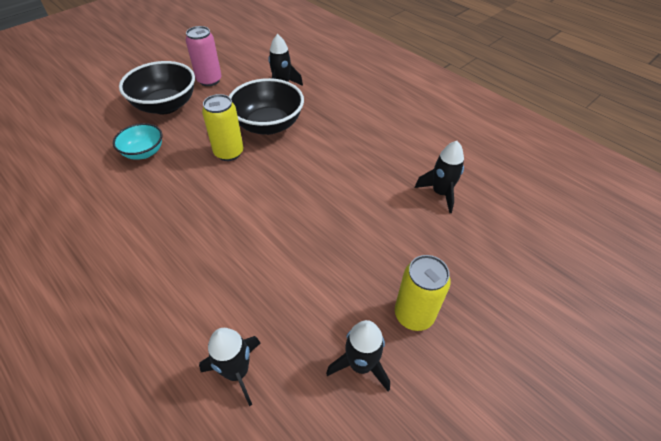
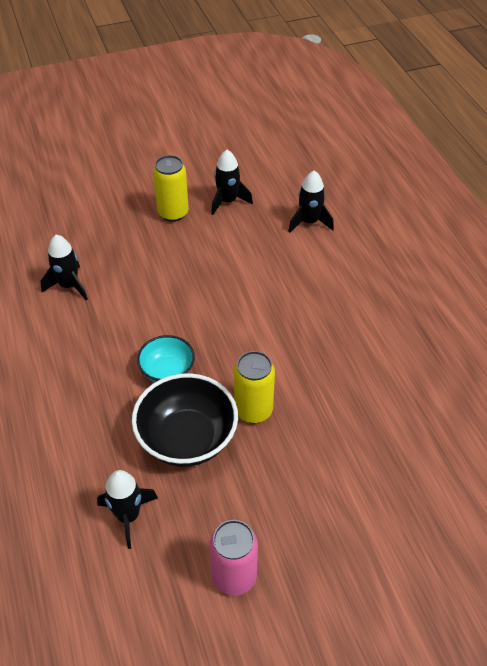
camera: 155 degrees left, 0 degrees up
turquoise bowl [113,123,162,160] -> turquoise bowl moved to [137,335,195,382]
black bowl [119,61,195,114] -> none

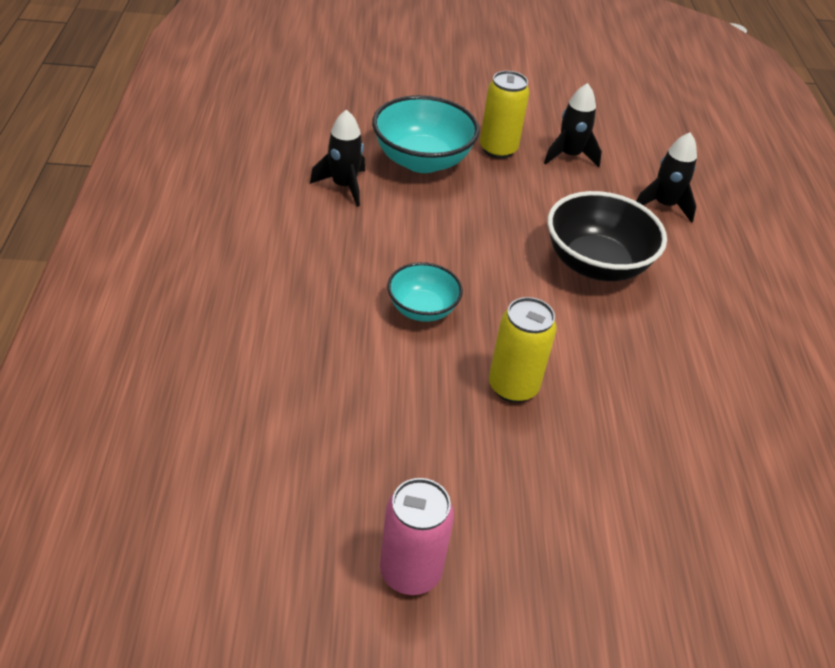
camera: 15 degrees right, 5 degrees down
black rocket [97,470,158,549] -> none
black bowl [132,373,238,467] -> black bowl moved to [547,191,667,281]
none -> turquoise bowl [372,95,480,173]

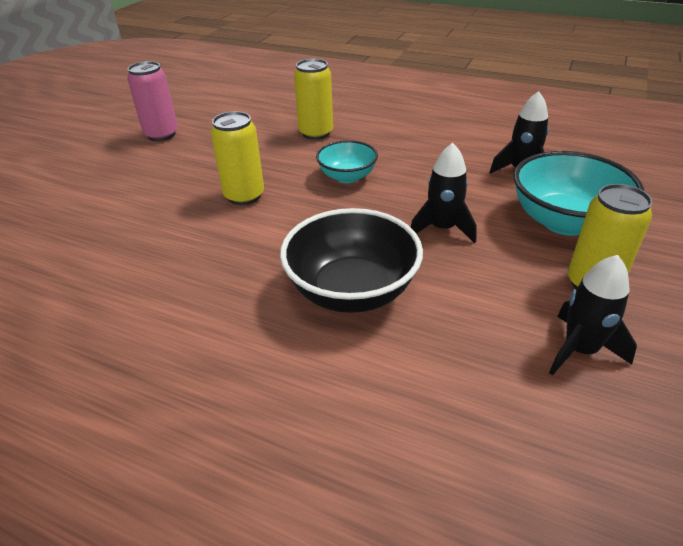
camera: 120 degrees right, 5 degrees down
black rocket [636,132,697,223] -> black rocket moved to [411,143,477,243]
none -> yellow can [294,59,333,140]

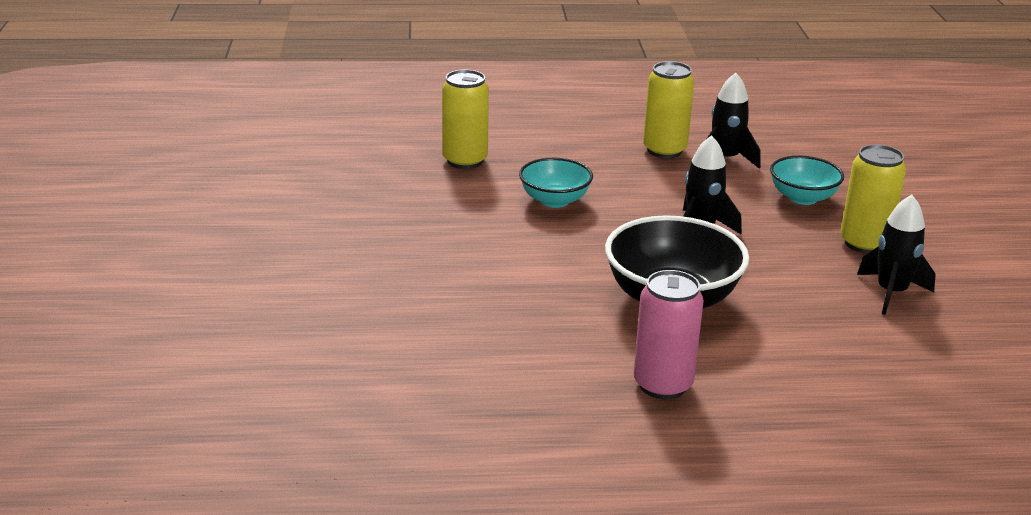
camera: 30 degrees left, 10 degrees down
pink can [127,61,178,141] -> pink can moved to [634,270,704,400]
yellow can [211,111,264,205] -> yellow can moved to [643,61,694,158]
turquoise bowl [514,151,644,236] -> turquoise bowl [770,156,844,205], size x0.59

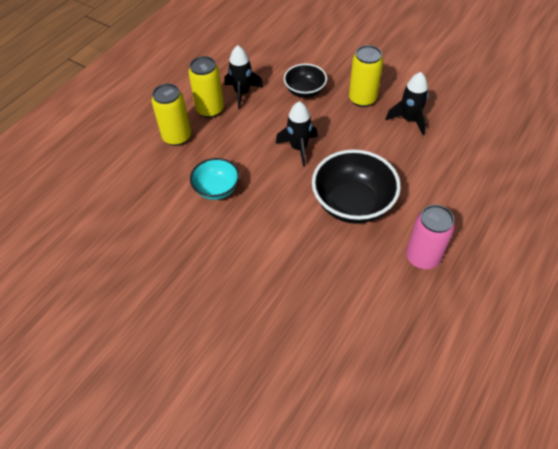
camera: 50 degrees left, 25 degrees up
yellow can [442,70,489,169] -> yellow can moved to [152,83,191,146]
turquoise bowl [770,156,844,205] -> black bowl [284,64,327,98]

